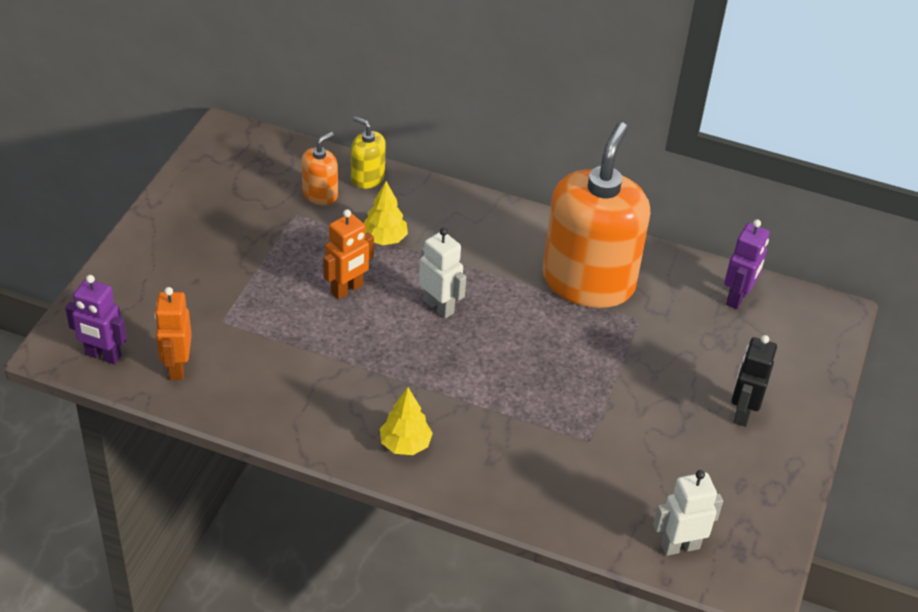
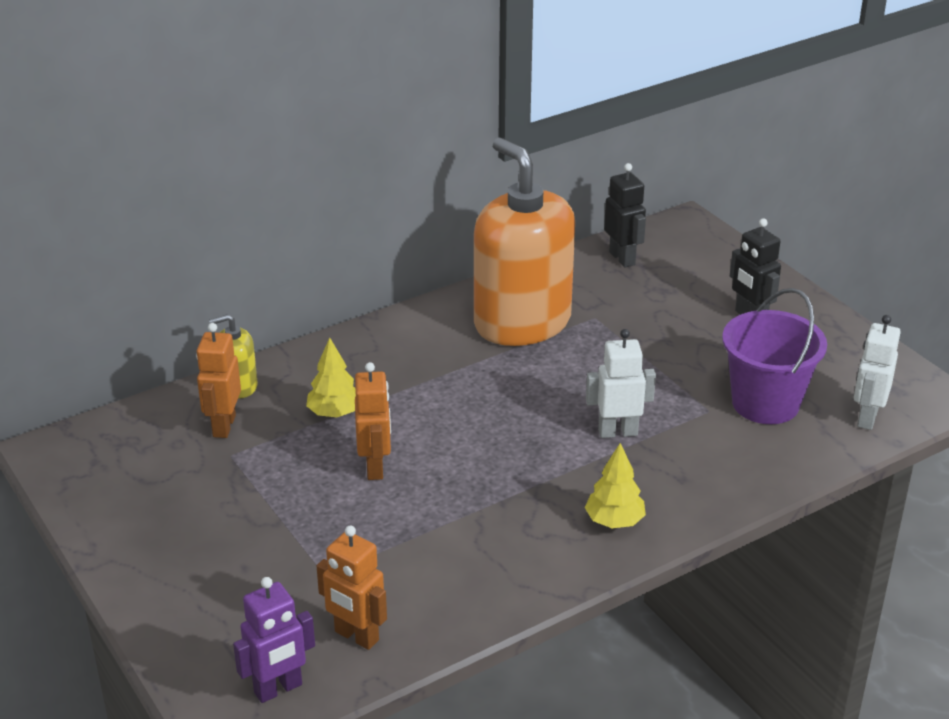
camera: 50 degrees left, 10 degrees down
orange soap dispenser [302,132,338,205] -> orange robot [196,323,241,438]
white robot [419,228,466,319] -> white robot moved to [586,329,656,438]
purple robot [724,219,770,309] -> black robot [604,163,646,268]
none -> purple bucket [722,288,827,424]

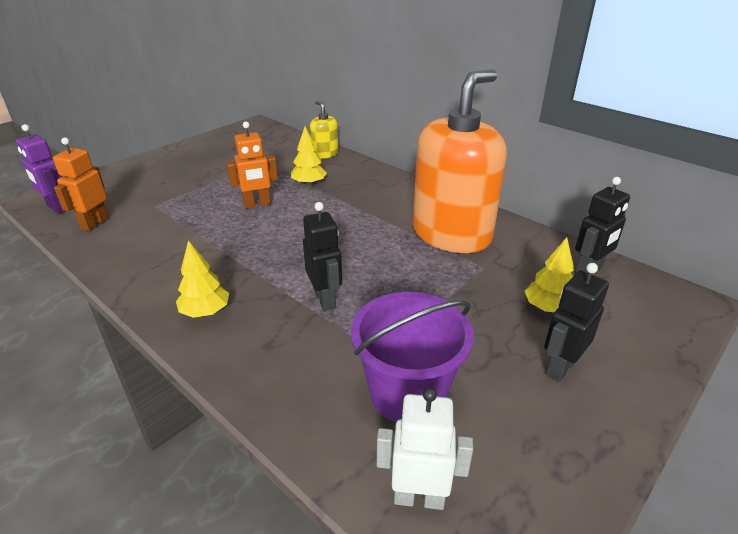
camera: 75 degrees right, 0 degrees up
orange robot [196,323,241,438] -> none
white robot [586,329,656,438] -> black robot [303,202,342,311]
none -> yellow tree [525,237,574,312]

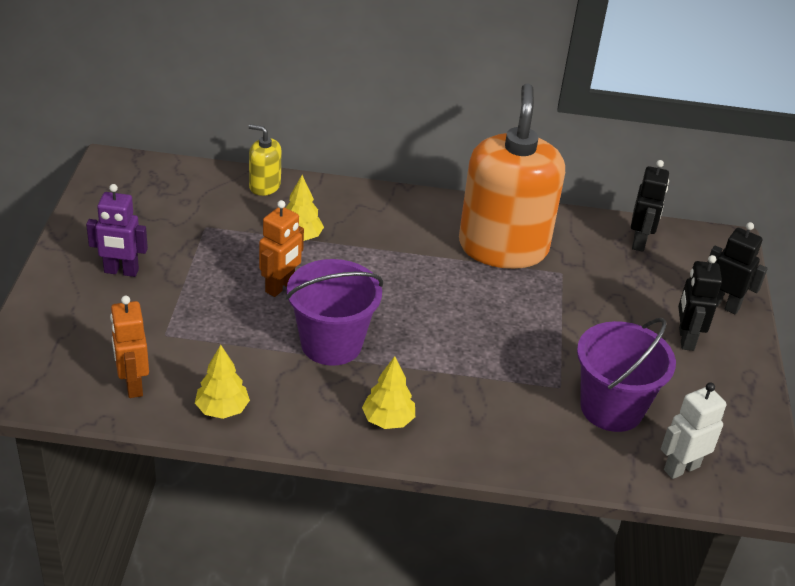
camera: 40 degrees left, 5 degrees up
purple robot [16,124,65,214] -> purple robot moved to [86,184,148,277]
black robot [303,202,342,311] -> black robot moved to [708,222,768,315]
yellow tree [525,237,574,312] -> yellow tree moved to [195,345,250,419]
none -> purple bucket [286,259,383,366]

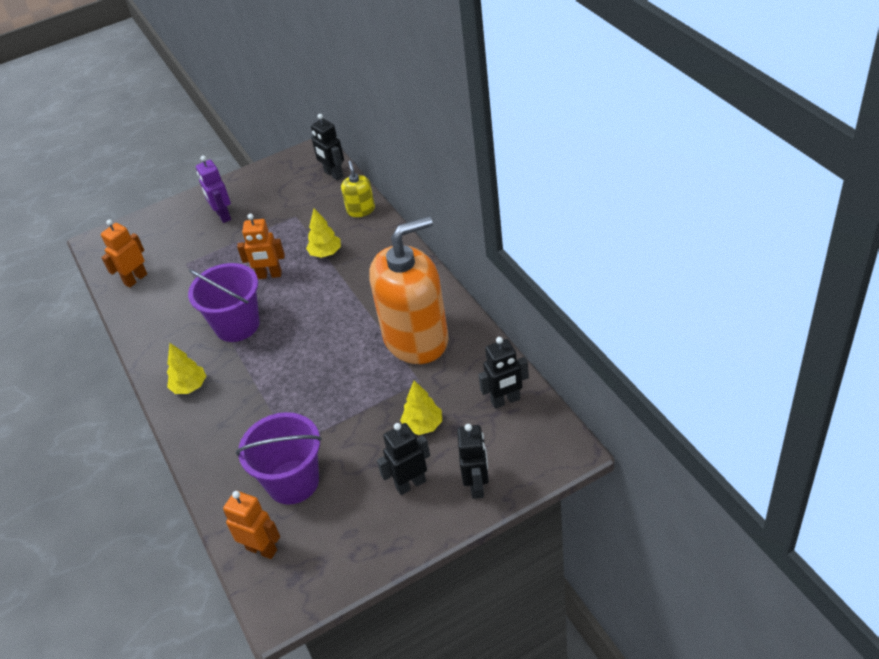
camera: 65 degrees right, 5 degrees up
yellow tree [195,345,250,419] -> yellow tree moved to [400,380,442,435]
white robot [661,383,726,479] -> orange robot [223,491,280,559]
none -> black robot [311,114,344,181]

